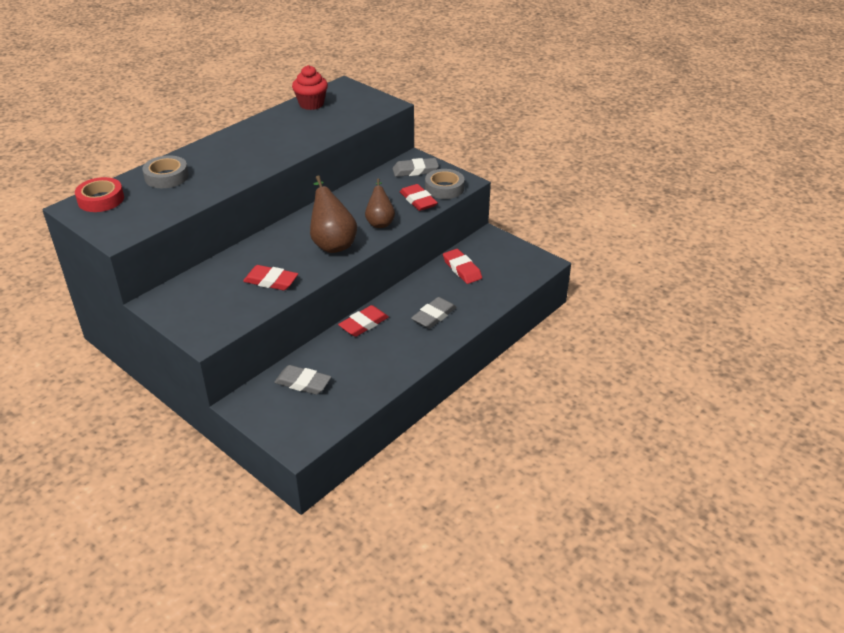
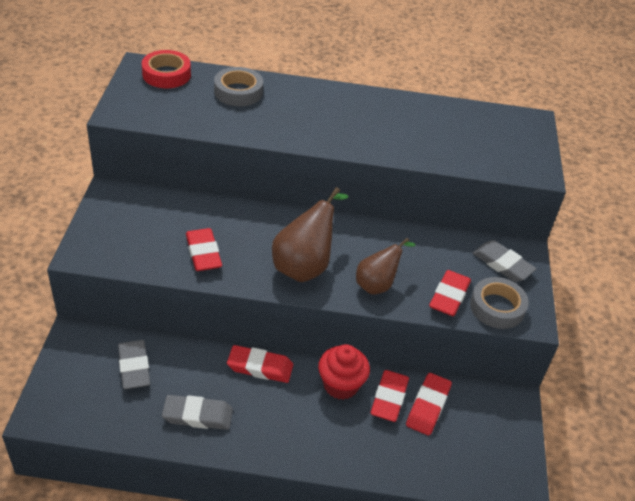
camera: 50 degrees right, 5 degrees up
red cupcake [292,65,328,110] -> red cupcake moved to [318,344,370,400]
grey eraser [411,297,457,329] -> grey eraser moved to [162,395,233,430]
none -> red eraser [370,370,409,422]

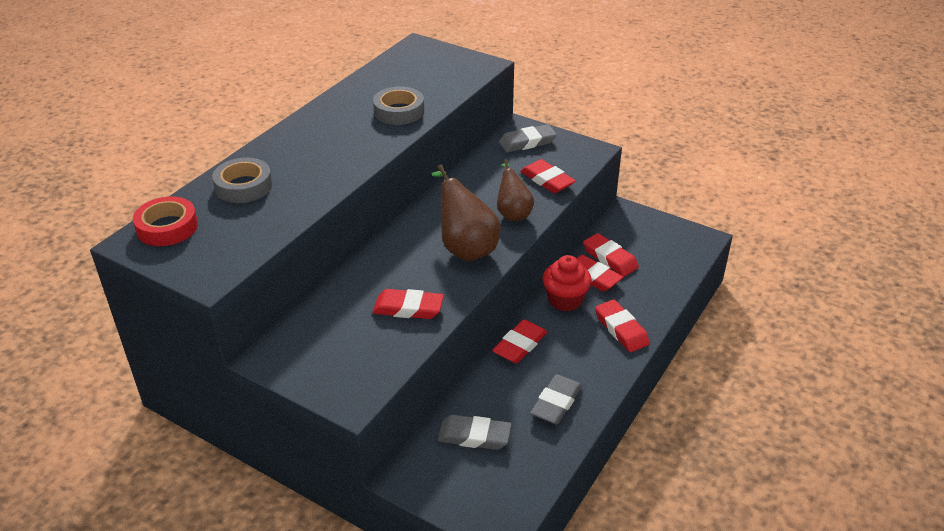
camera: 60 degrees left, 5 degrees down
grey tape [470,277,529,329] -> grey tape moved to [373,86,424,125]
none -> red eraser [595,300,650,352]

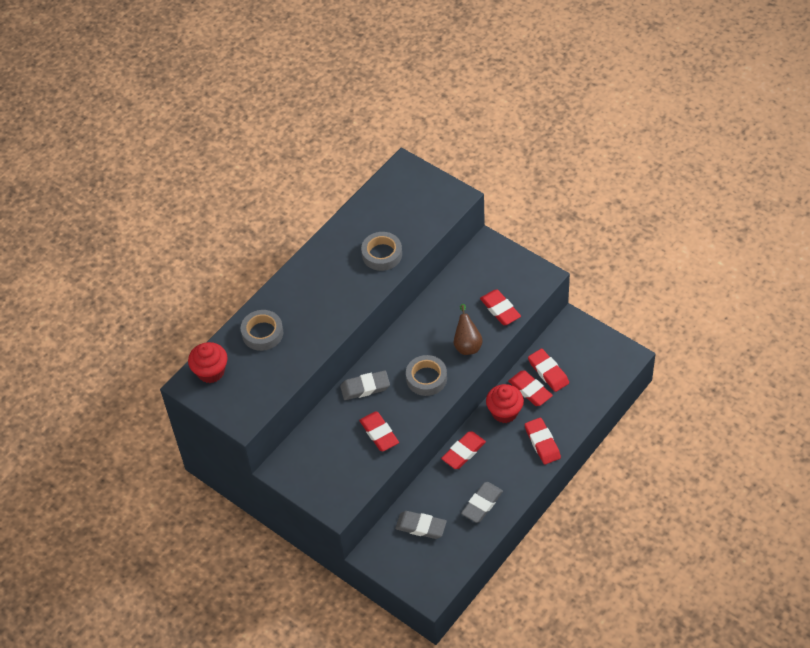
camera: 10 degrees right, 15 degrees up
red tape [133,196,198,246] -> red cupcake [188,342,228,383]
red eraser [373,289,444,319] -> red eraser turned 45 degrees clockwise [359,412,399,452]
brown pear [432,164,501,261] -> grey tape [406,355,447,396]
grey eraser [499,124,557,152] -> grey eraser moved to [340,370,390,400]

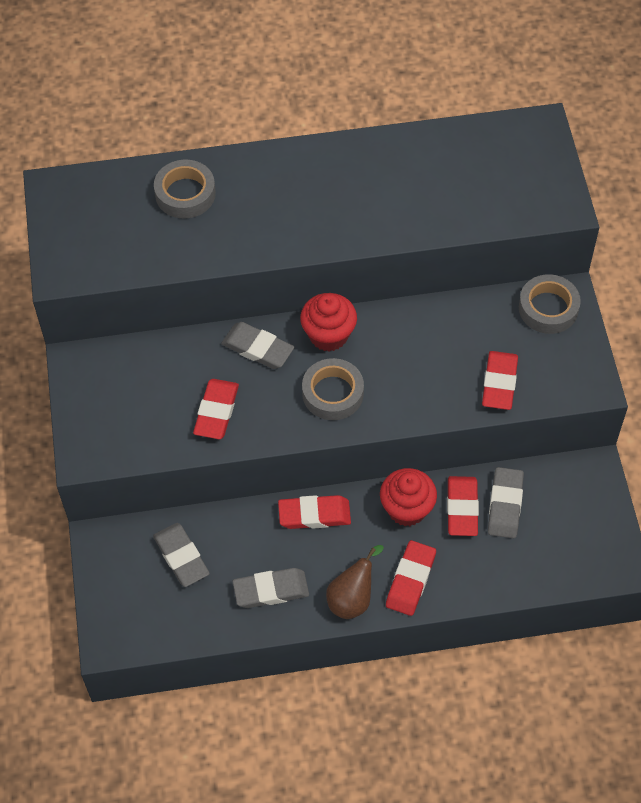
camera: 40 degrees right, 5 degrees up
red cupcake [188,342,228,383] -> red cupcake moved to [300,293,357,351]
grey tape [361,232,402,271] -> grey tape moved to [519,274,581,334]
brown pear [454,304,483,355] -> brown pear moved to [326,545,384,619]
red eraser [528,349,569,392] -> grey eraser [488,467,524,538]

